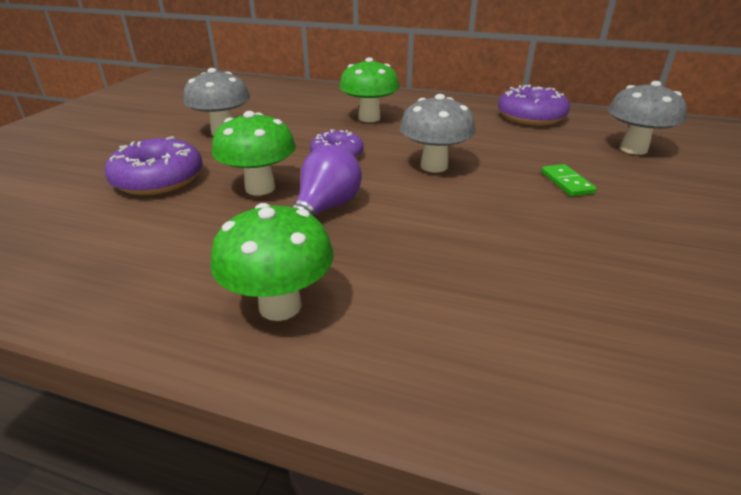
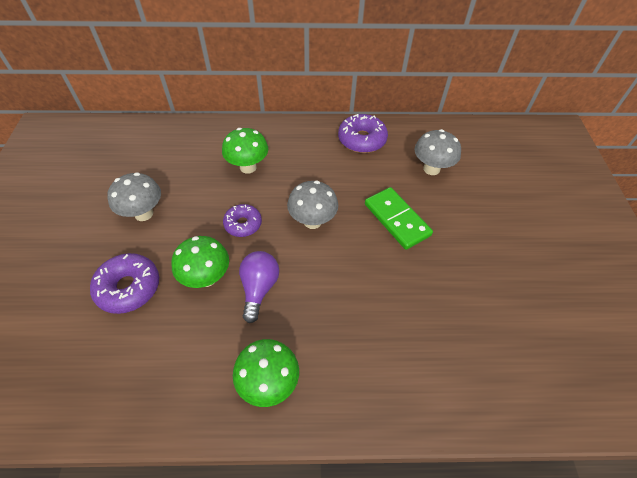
camera: 20 degrees left, 20 degrees up
green domino [541,164,597,196] -> green domino [365,187,433,250], size x1.95

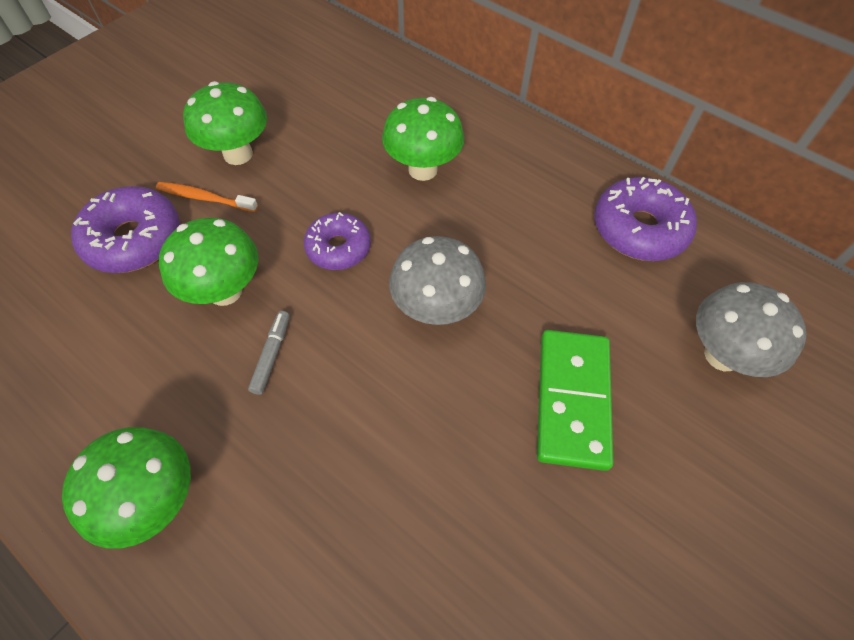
camera: 40 degrees right, 5 degrees up
grey mushroom [107,173,161,221] -> green mushroom [183,81,267,165]
purple light bulb [239,251,279,323] -> grey marker [248,311,290,395]
none -> orange toothbrush [156,182,258,212]

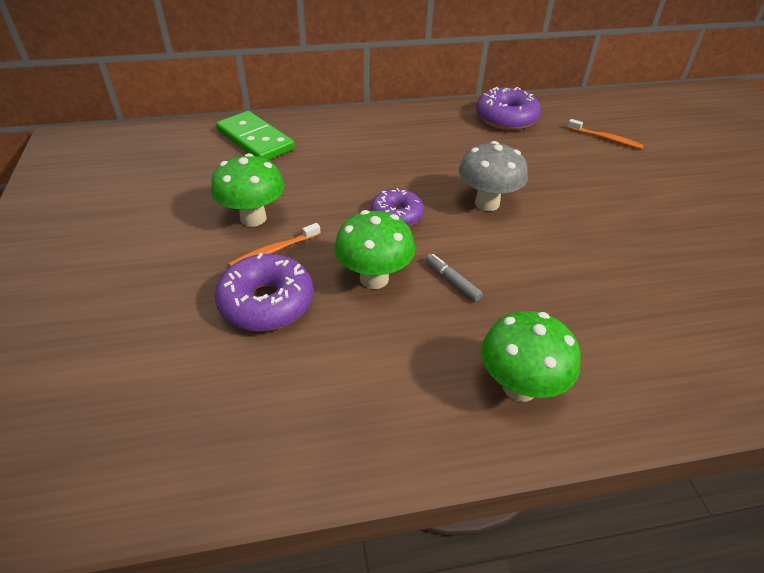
camera: 50 degrees left, 15 degrees down
green mushroom [382,97,464,181] -> none
green domino [537,330,613,471] -> green domino moved to [216,111,295,160]
grey mushroom [696,282,807,377] -> orange toothbrush [567,119,644,149]

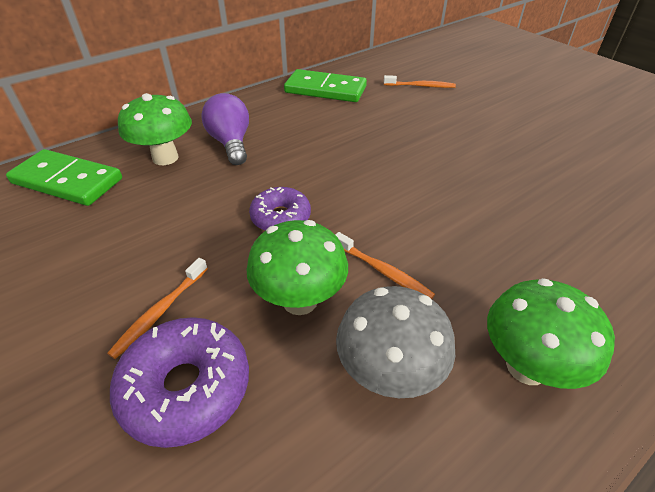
camera: 25 degrees left, 0 degrees up
green mushroom [211,153,284,227] -> green mushroom moved to [118,93,192,165]
grey marker [425,254,483,302] -> orange toothbrush [335,232,435,299]
grey mushroom [459,141,528,211] -> grey mushroom moved to [336,286,455,398]
purple donut [476,87,541,131] -> green domino [284,69,367,102]
none -> purple light bulb [201,93,249,165]

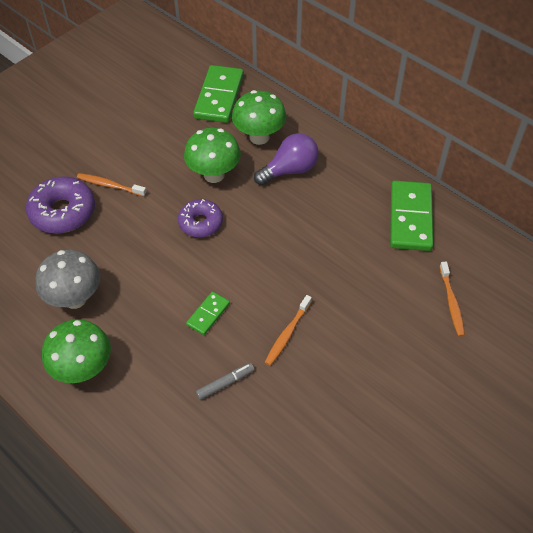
camera: 80 degrees right, 10 degrees up
green mushroom [247,220,348,315] -> green mushroom moved to [184,128,241,183]
orange toothbrush [335,232,435,299] -> orange toothbrush moved to [264,295,312,366]
none -> green domino [186,291,230,335]
none -> grey marker [196,363,255,400]

